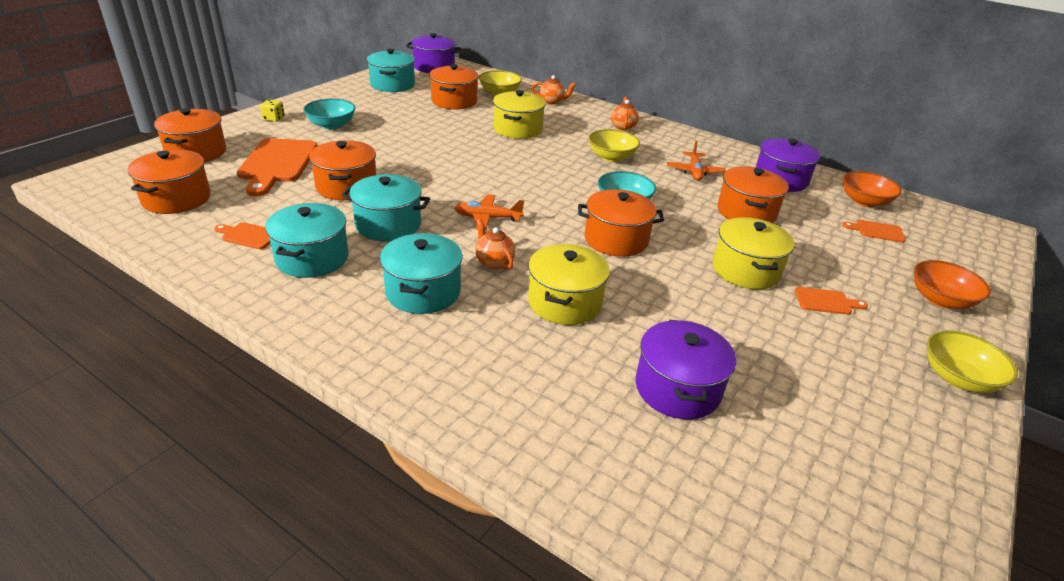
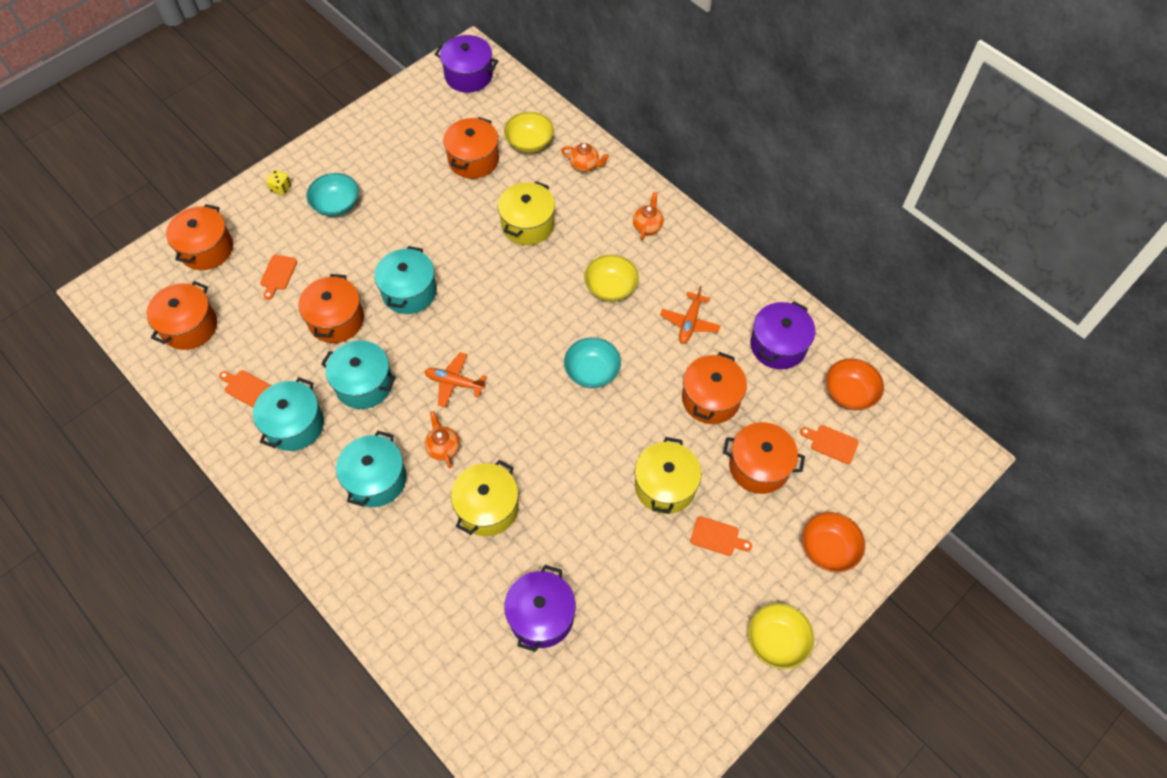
camera: 15 degrees right, 25 degrees up
orange cutting board [237,138,317,196] -> orange cutting board [260,255,297,300], size x0.48
turquoise pot [367,49,415,92] -> turquoise pot moved to [374,246,437,314]
orange pot [578,189,664,257] -> orange pot moved to [723,422,805,494]

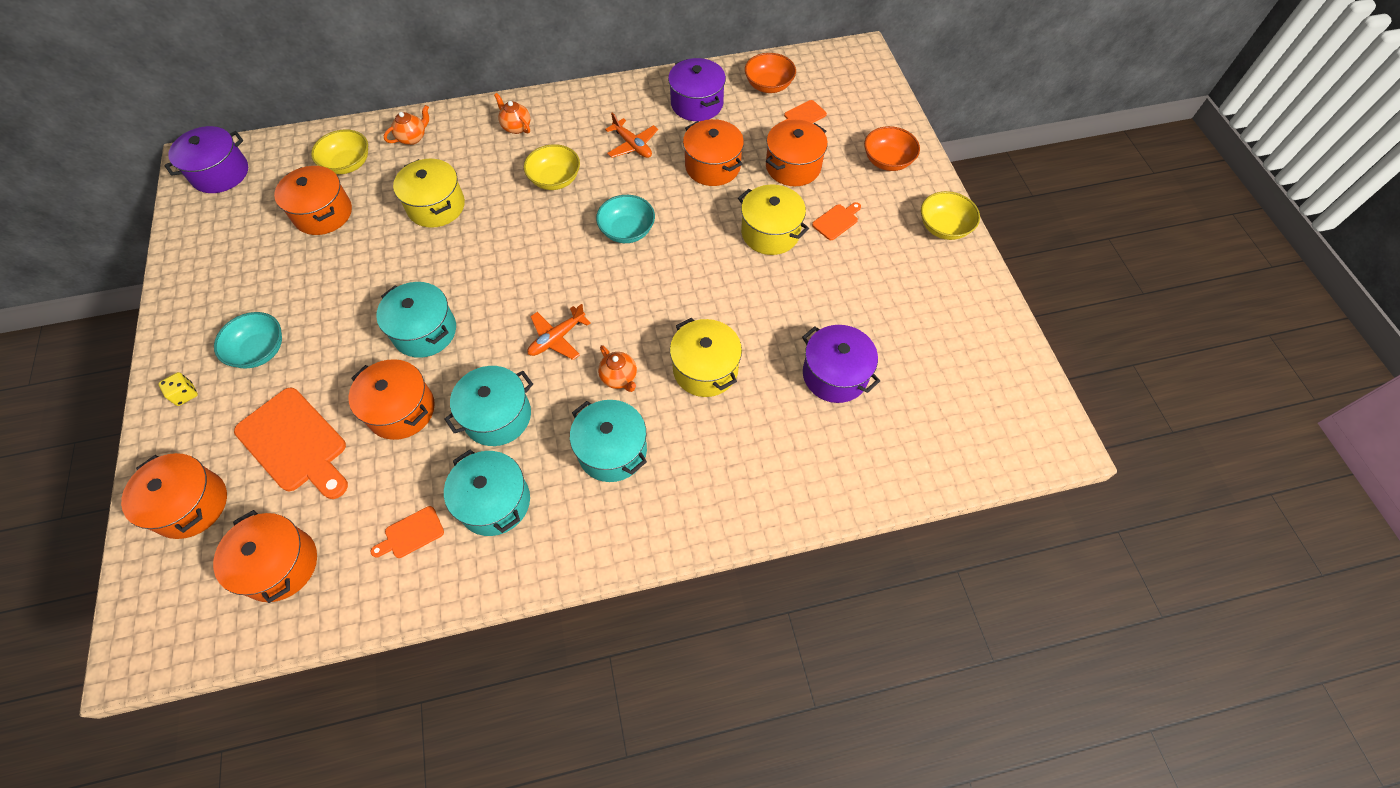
camera: 60 degrees left, 0 degrees up
orange cutting board [260,255,297,300] -> orange cutting board [234,388,348,499], size x2.10
orange teapot [425,411,460,468] -> orange teapot turned 135 degrees counterclockwise [598,345,637,392]

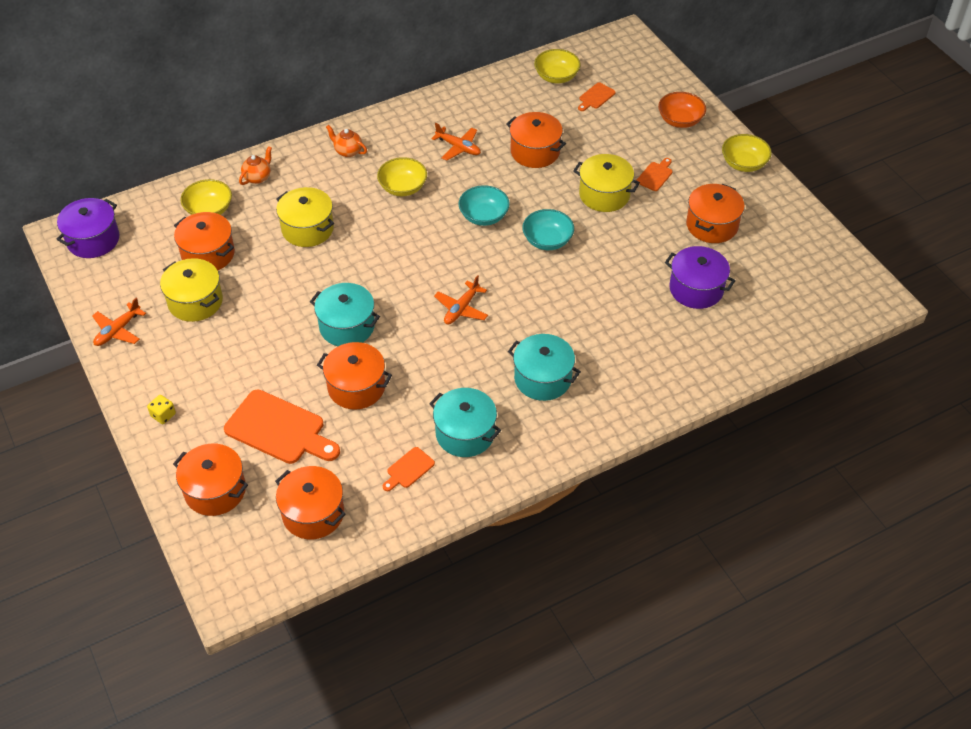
camera: 15 degrees left, 10 degrees down
turquoise bowl [214,312,282,368] -> turquoise bowl moved to [522,209,574,250]
turquoise pot [444,366,533,446] -> none
orange teapot [598,345,637,392] -> none
purple pot [668,58,726,121] -> none
yellow pot [670,317,742,397] -> yellow pot moved to [160,258,223,322]
orange bowl [745,53,796,93] -> yellow bowl [534,49,581,83]
orange pot [766,120,828,186] -> orange pot moved to [686,184,745,243]
none -> orange plane [92,298,146,346]

